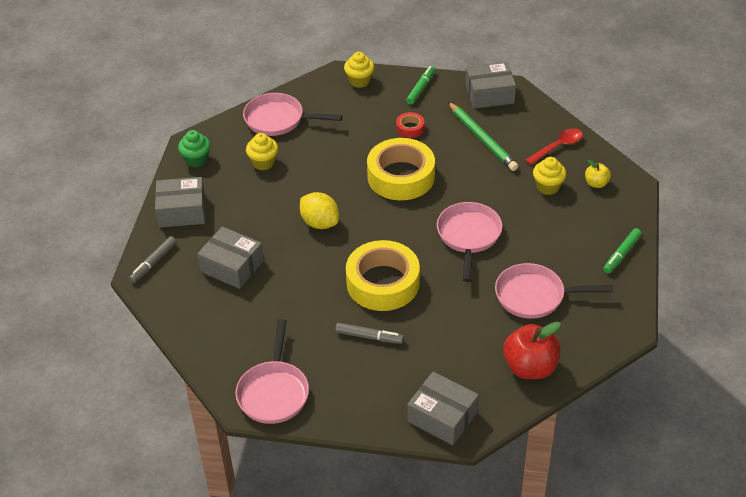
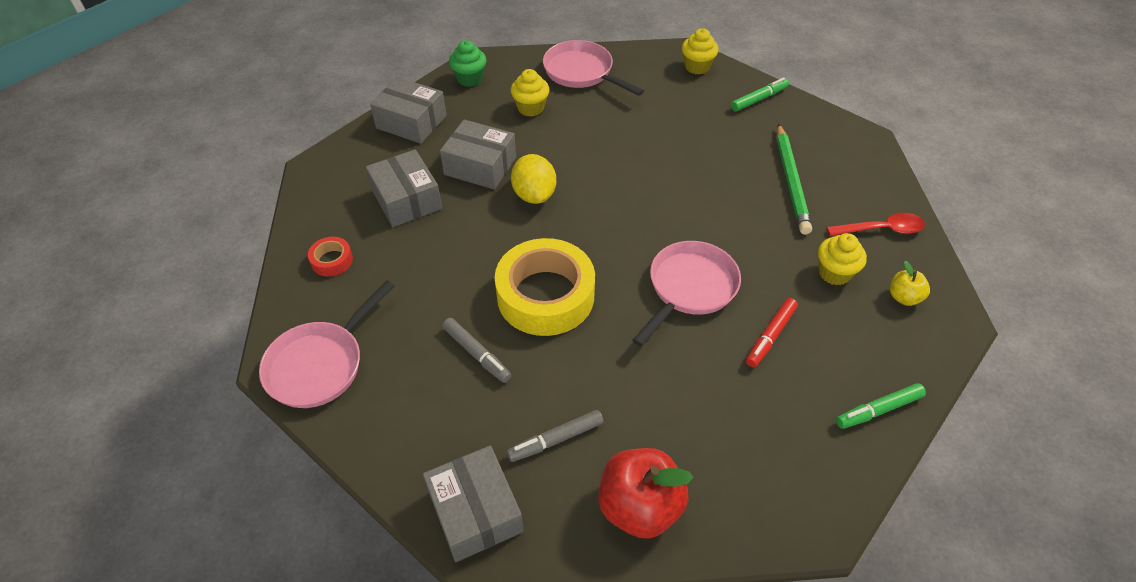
camera: 30 degrees right, 5 degrees up
grey marker [129,236,177,283] -> grey marker moved to [507,410,603,462]
yellow tape [367,138,435,200] -> none
red tape [396,112,425,138] -> red tape moved to [308,237,353,277]
grey box [466,62,516,109] -> grey box moved to [440,120,516,190]
pink pan [495,263,613,319] -> none
none -> red marker [746,298,798,368]

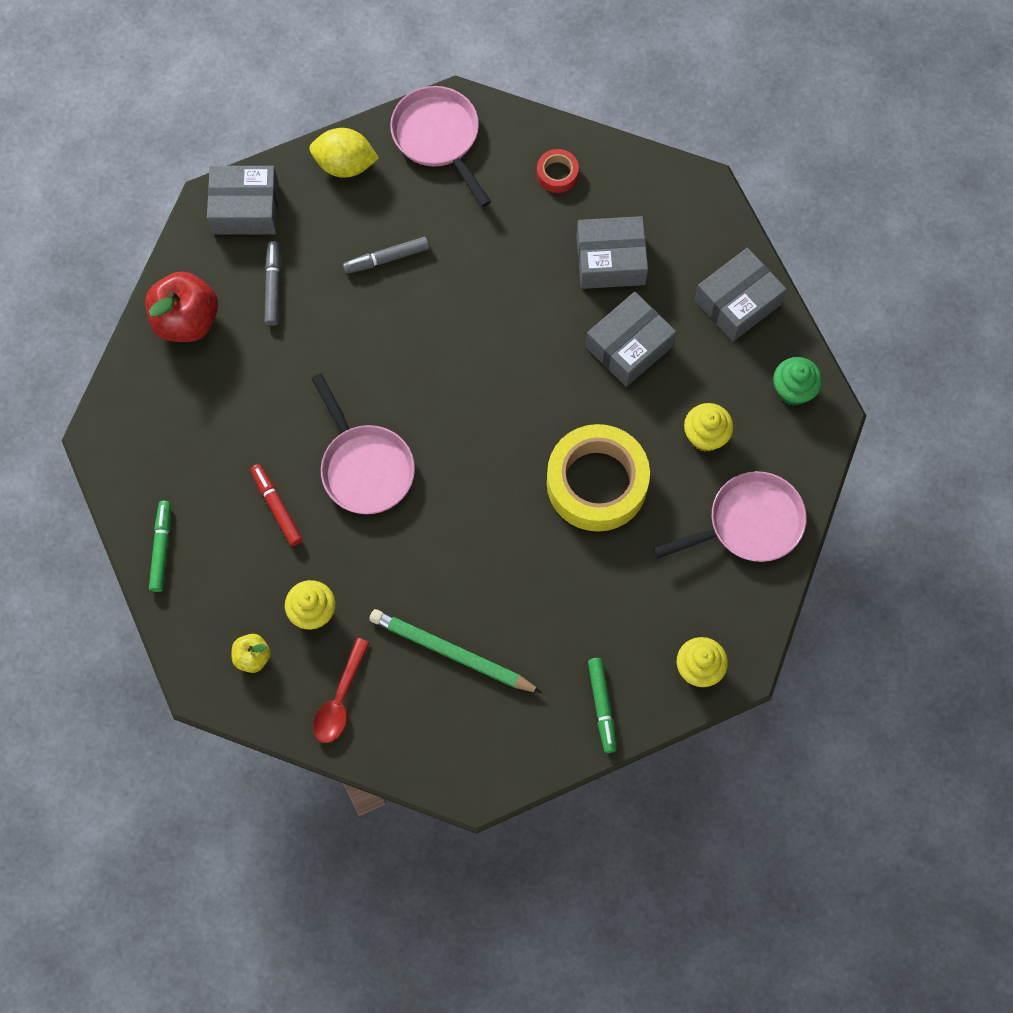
camera: 115 degrees right, 20 degrees up
yellow tape [495,238,595,336] -> yellow tape moved to [547,424,650,532]
yellow lemon [511,154,556,204] -> yellow lemon moved to [309,128,379,178]

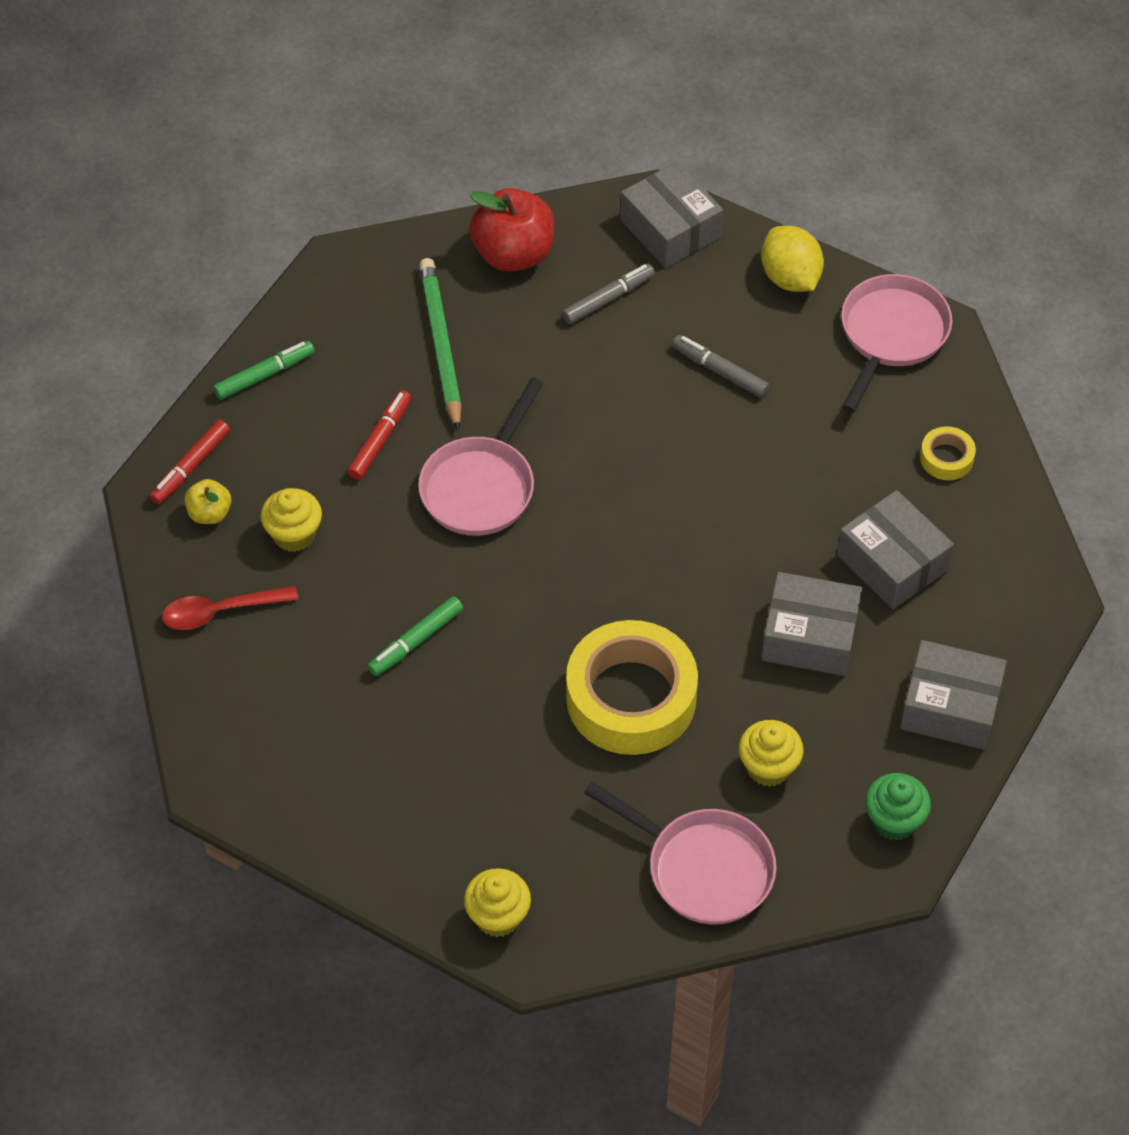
camera: 55 degrees right, 15 degrees down
green pencil [369,609,542,693] -> green pencil moved to [419,258,461,431]
red tape [537,149,579,193] -> yellow tape [920,426,976,480]
green marker [588,658,616,753] -> green marker moved to [368,596,463,676]
none -> red marker [149,420,230,505]

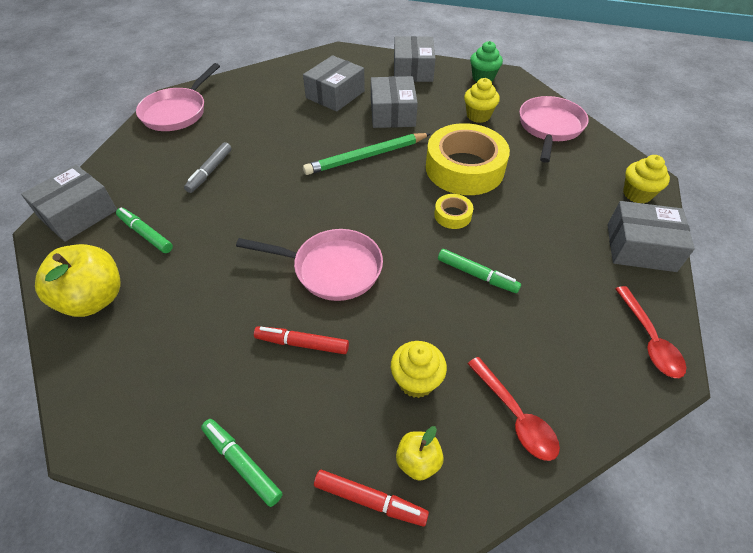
camera: 105 degrees left, 5 degrees down
green pencil [419,258,461,431] -> green pencil moved to [303,133,431,175]
red apple [469,188,554,272] -> yellow apple [35,244,121,317]
grey marker [562,264,655,324] -> green marker [116,208,173,253]
yellow lemon [761,226,824,292] -> none
pink pan [841,274,953,412] -> pink pan turned 75 degrees counterclockwise [136,63,220,131]
yellow tape [920,426,976,480] -> yellow tape moved to [434,194,473,229]
none -> grey box [607,201,695,272]
none -> red spoon [615,286,686,378]

